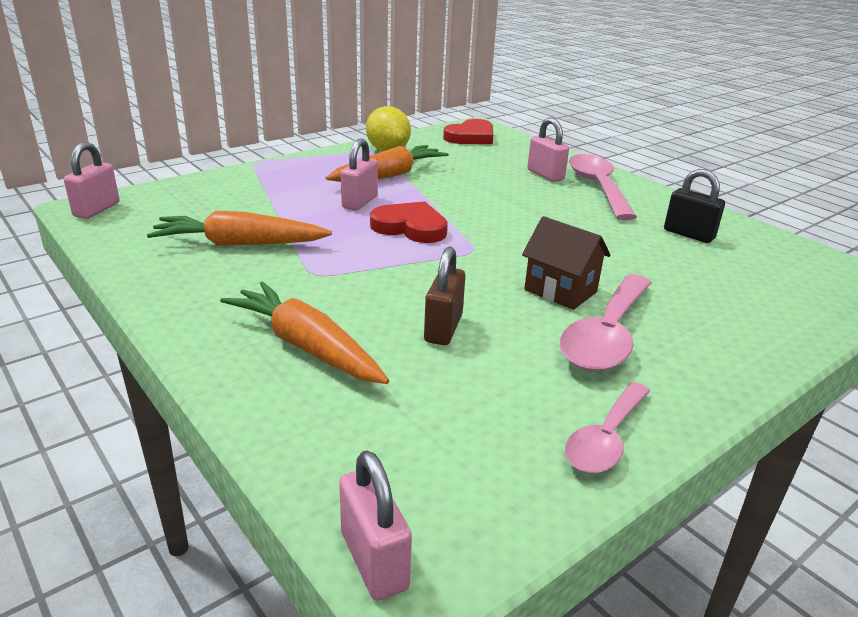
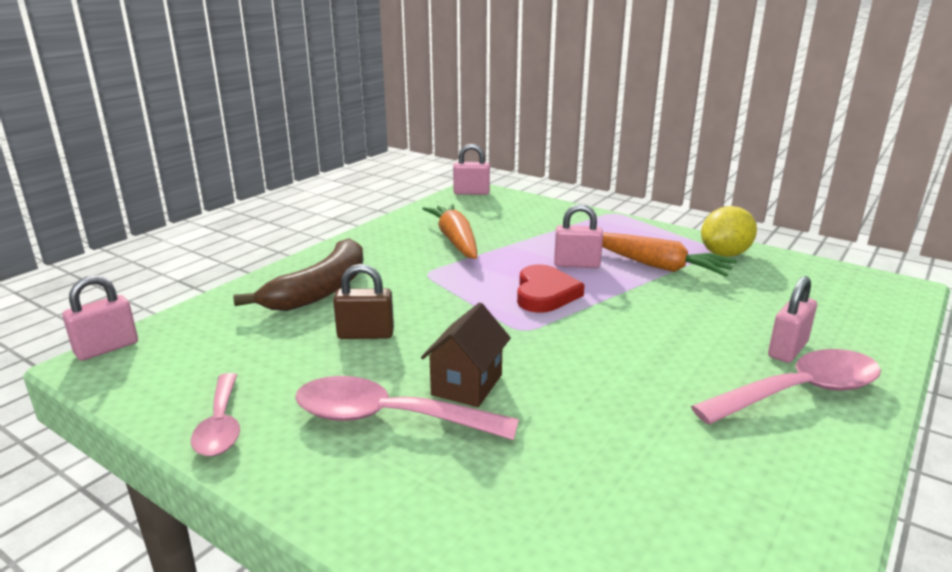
camera: 75 degrees right, 5 degrees down
orange carrot [220,281,389,384] -> brown banana [233,238,364,311]
red heart [443,119,493,144] -> none
pink spoon [565,382,650,473] -> pink spoon turned 120 degrees counterclockwise [191,373,240,456]
black padlock [664,169,725,243] -> none

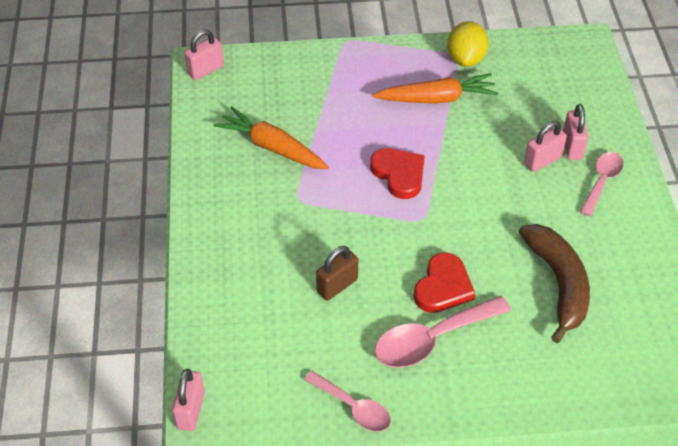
camera: 40 degrees left, 25 degrees up
brown banana [233,238,364,311] -> brown banana moved to [519,224,590,343]
brown house [421,302,511,407] -> red heart [414,252,475,313]
pink padlock [554,204,603,268] -> pink padlock moved to [524,121,567,172]
pink spoon [691,349,881,425] -> pink spoon [580,152,624,216], size x0.64

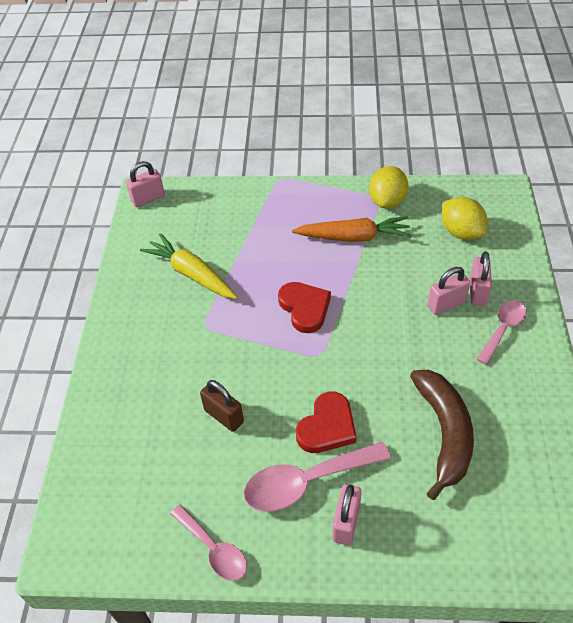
camera: 10 degrees right, 0 degrees up
pink padlock [172,369,205,431] -> pink padlock moved to [332,484,361,546]
orange carrot [214,106,329,169] -> yellow carrot [140,233,237,299]
brown padlock [316,246,358,301] -> brown padlock turned 75 degrees clockwise [200,380,244,432]
none -> yellow lemon [442,197,488,240]

